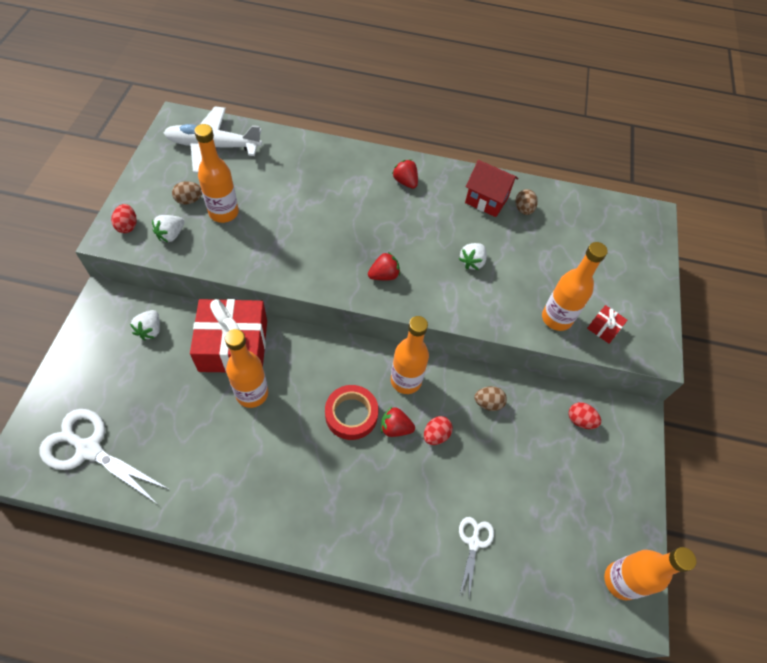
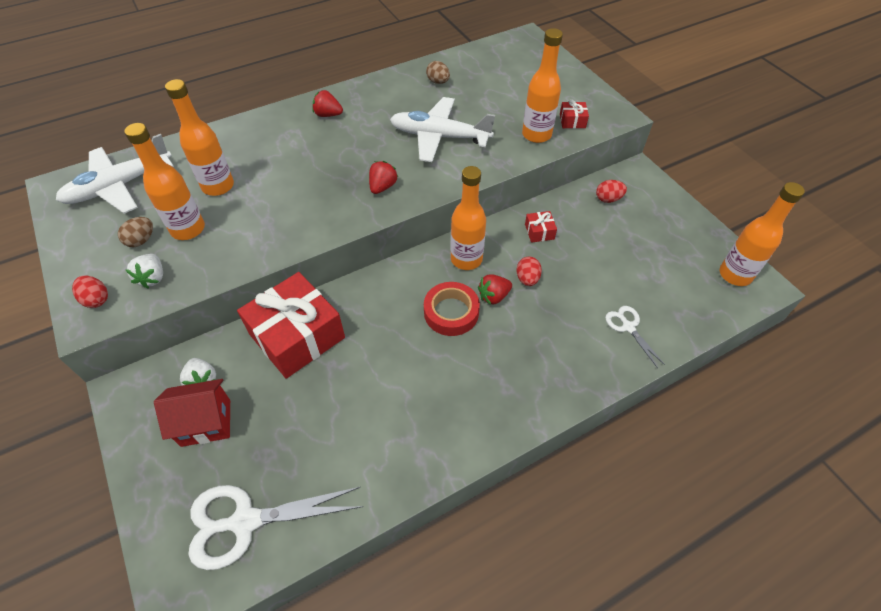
camera: 35 degrees left, 5 degrees down
orange bottle [225,329,268,408] -> orange bottle moved to [165,79,234,196]
white strawberry [459,243,487,270] -> white plane [390,97,495,162]
red house [465,160,518,217] -> red house moved to [154,379,230,447]
brown egg [474,386,507,411] -> red gift [525,211,557,243]

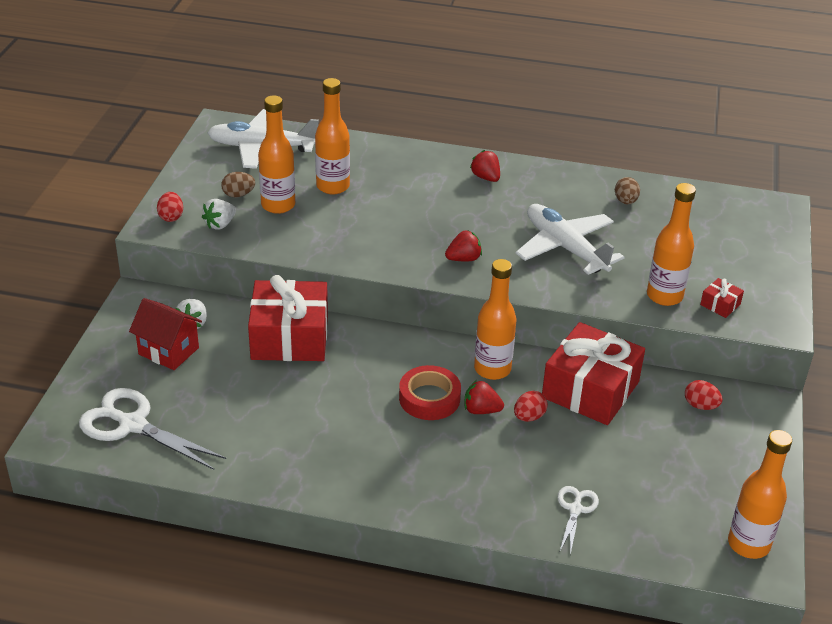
camera: 40 degrees right, 15 degrees down
red gift [525,211,557,243] -> red gift [542,322,645,425], size x2.47

